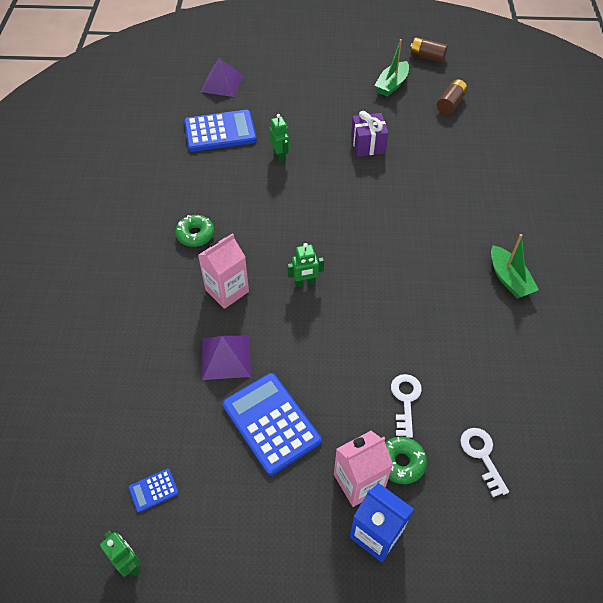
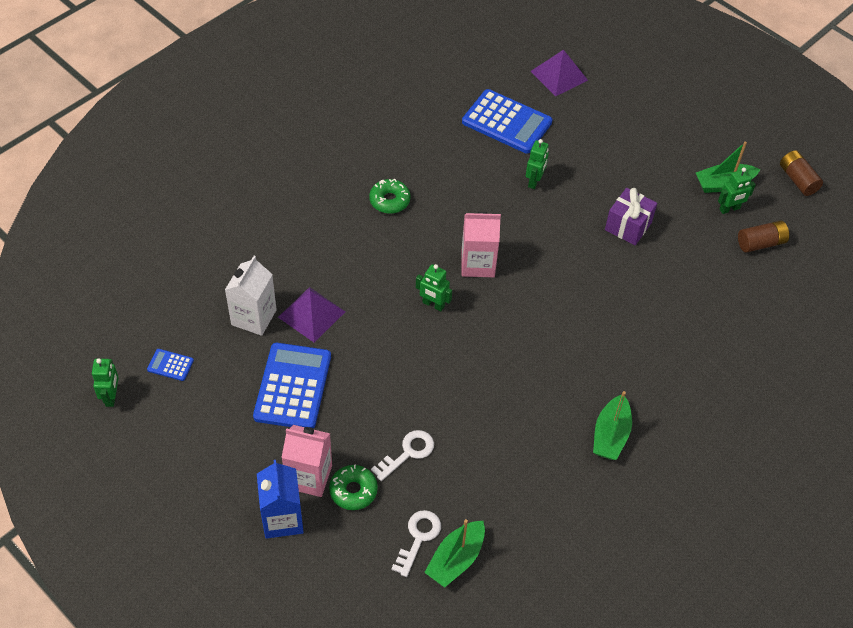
camera: 40 degrees right, 0 degrees up
pink carton [198,233,249,309] -> pink carton moved to [461,212,501,277]
none -> white carton [225,256,277,336]
none -> green boat [424,519,485,588]
none -> green robot [718,167,756,214]

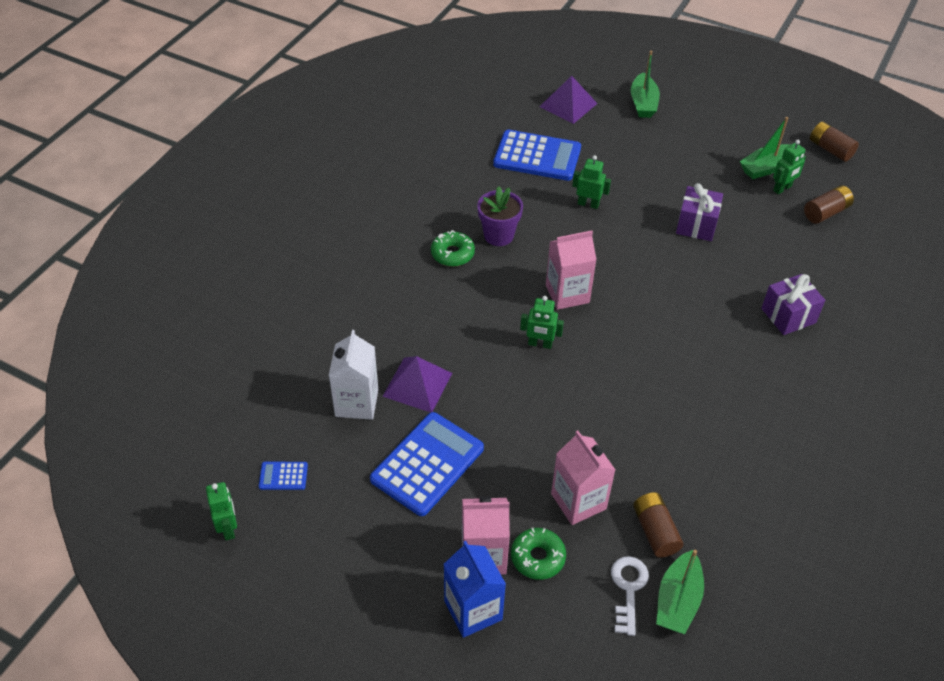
camera: 15 degrees left, 5 degrees down
blue calculator [253,343,331,429] -> blue calculator turned 45 degrees clockwise [370,412,484,516]
white key [371,430,434,481] -> pink carton [551,431,615,525]
green robot [526,139,549,189] -> green robot turned 75 degrees counterclockwise [572,155,611,209]
green boat [593,391,632,460] -> green boat moved to [631,51,660,118]
none -> purple flower pot [477,187,523,246]
none -> brown battery [633,492,683,558]
none -> purple gift [761,274,825,335]

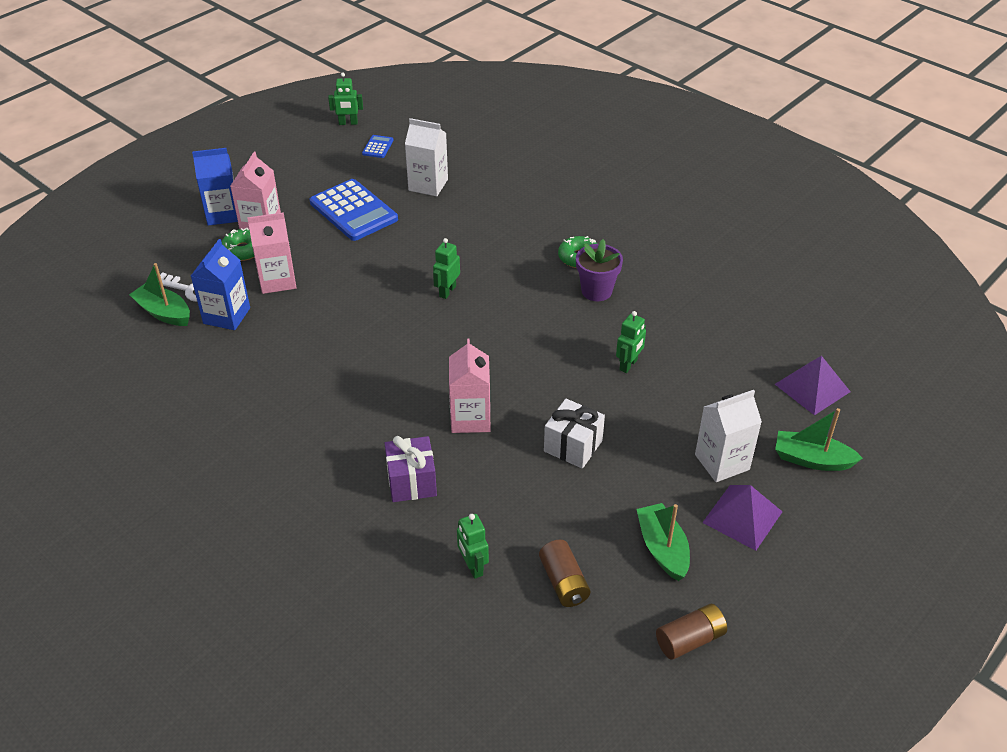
camera: 105 degrees right, 5 degrees down
purple pyramid [382,356,452,412] -> purple pyramid moved to [702,485,783,551]
blue calculator [493,130,581,181] -> none
pink carton [546,231,597,310] -> pink carton moved to [449,339,491,433]
brown battery [633,492,683,558] -> blue carton [191,239,250,330]
purple gift [676,183,723,241] -> white gift [544,399,605,469]
green robot [773,140,806,195] -> green robot moved to [457,514,489,579]
none -> white carton [695,390,762,482]

